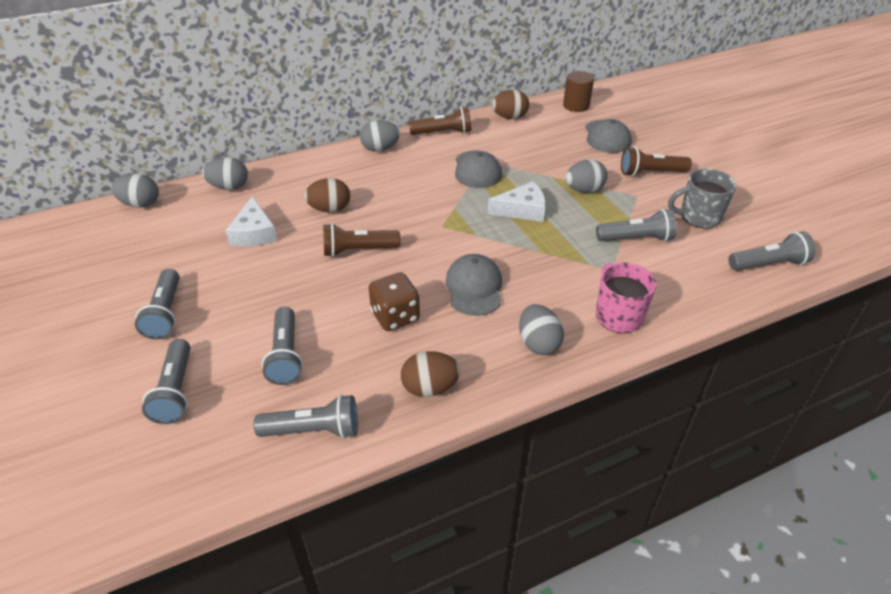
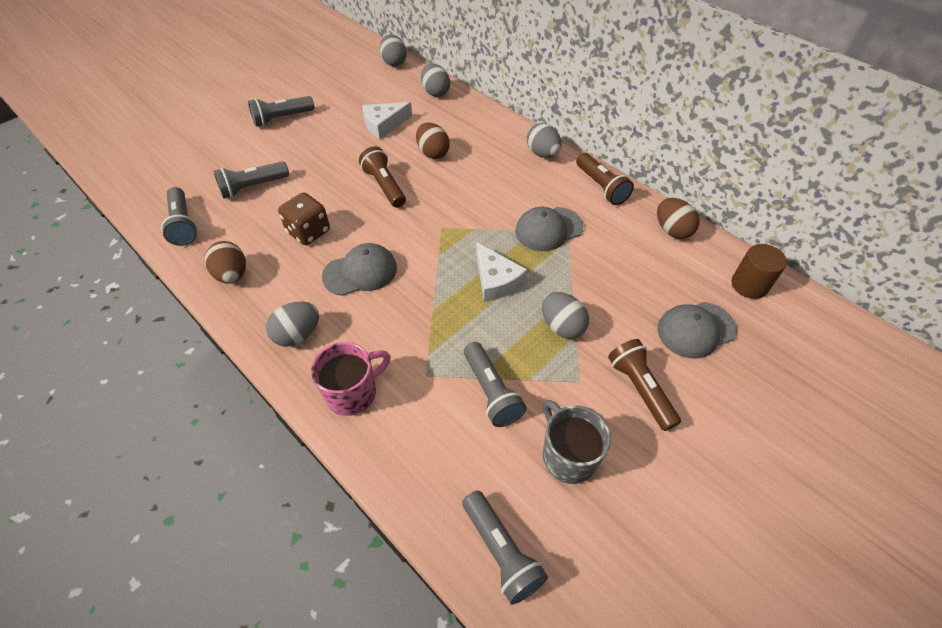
camera: 70 degrees right, 10 degrees up
grey flashlight [142,339,190,424] -> none

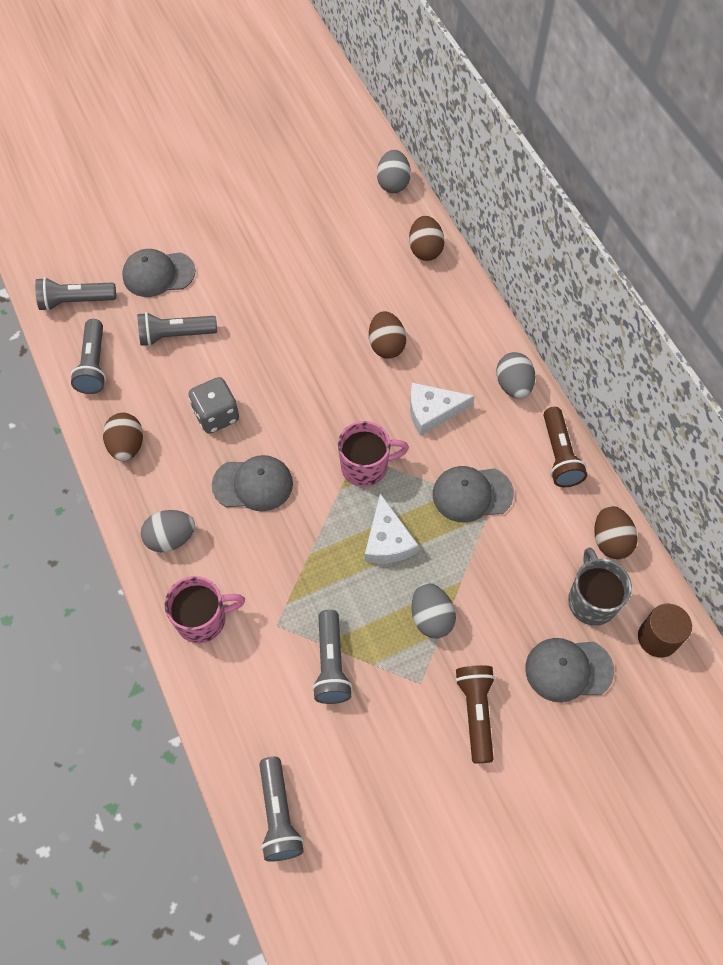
camera: 20 degrees right, 10 degrees up
grey flashlight [248,96,314,127] -> grey flashlight moved to [35,277,116,311]
brown dice [278,193,330,245] -> grey dice [189,377,239,434]
brown flashlight [359,146,406,208] -> none
white cheese [362,102,412,139] -> white cheese moved to [410,383,475,436]
grey egg [421,64,450,97] -> brown egg [409,216,445,261]
grey mug [543,400,611,484] -> grey mug moved to [568,547,632,626]
none -> grey cap [122,249,196,297]
none -> pink mug [338,421,409,487]

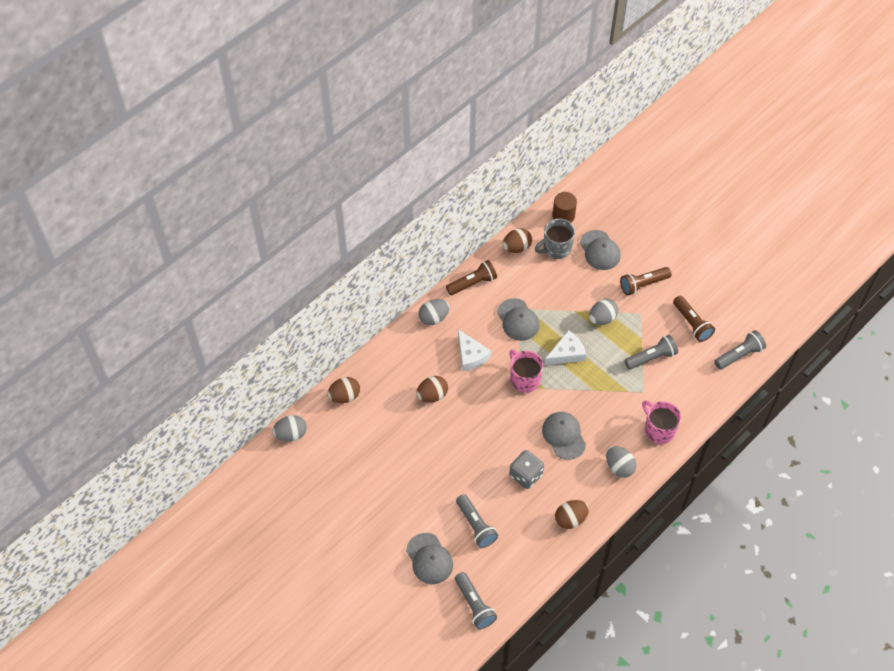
camera: 110 degrees left, 5 degrees down
grey flashlight [70,319,106,394] -> none
none -> brown flashlight [673,296,715,342]

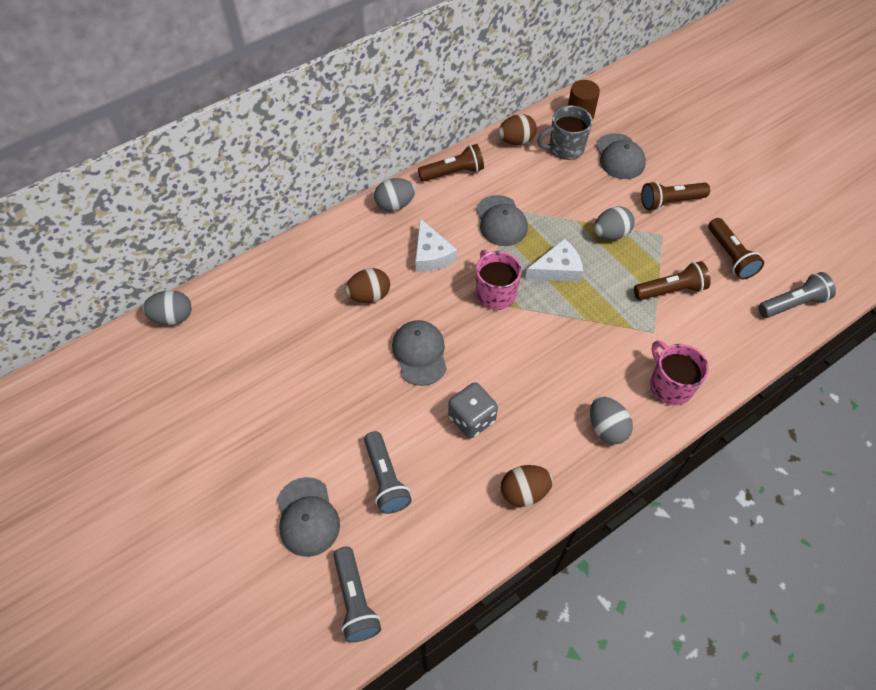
camera: 10 degrees right, 0 degrees up
brown egg [327,377,360,403] -> none
grey cap [542,412,586,460] -> grey cap moved to [392,320,447,386]
grey flashlight [624,335,678,370] -> brown flashlight [634,261,711,300]

